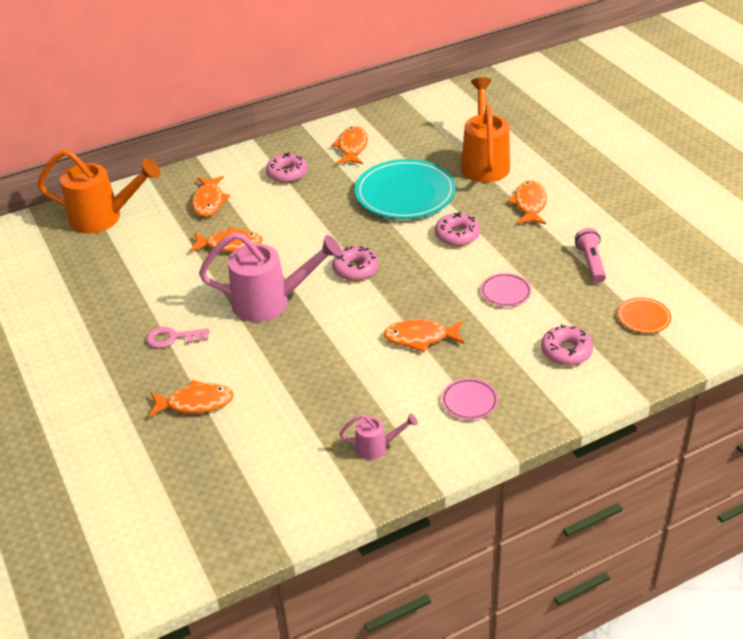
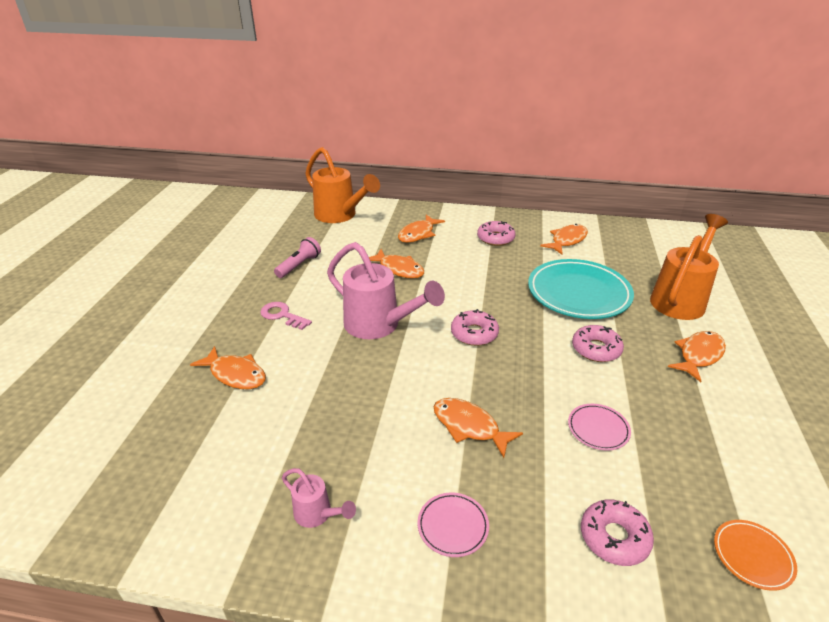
camera: 35 degrees right, 5 degrees down
pink flashlight [575,228,606,283] -> pink flashlight moved to [274,237,321,278]

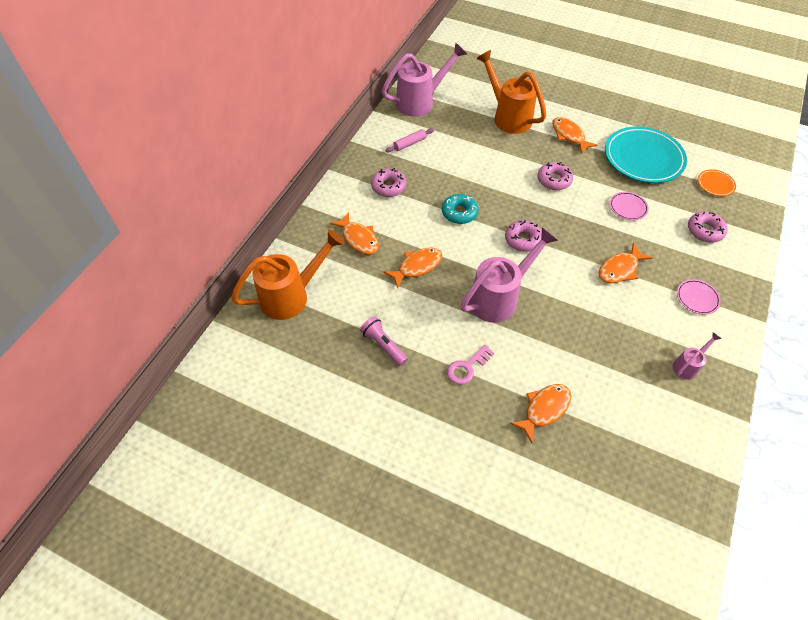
camera: 75 degrees left, 20 degrees up
turquoise plate [528,259,634,319] -> turquoise plate moved to [605,126,687,183]
orange fish [540,224,588,255] -> pink rolling pin [385,128,434,152]
none -> pink watering can [382,42,467,117]
none -> turquoise donut [442,194,478,224]

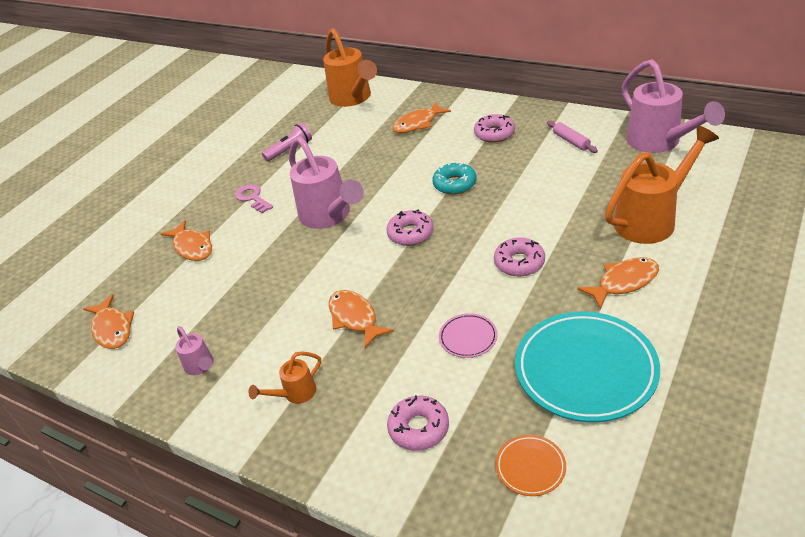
camera: 100 degrees right, 15 degrees down
orange fish [383,247,442,288] -> orange fish moved to [83,295,134,349]
pink plate [677,279,721,315] -> orange watering can [249,351,321,404]

